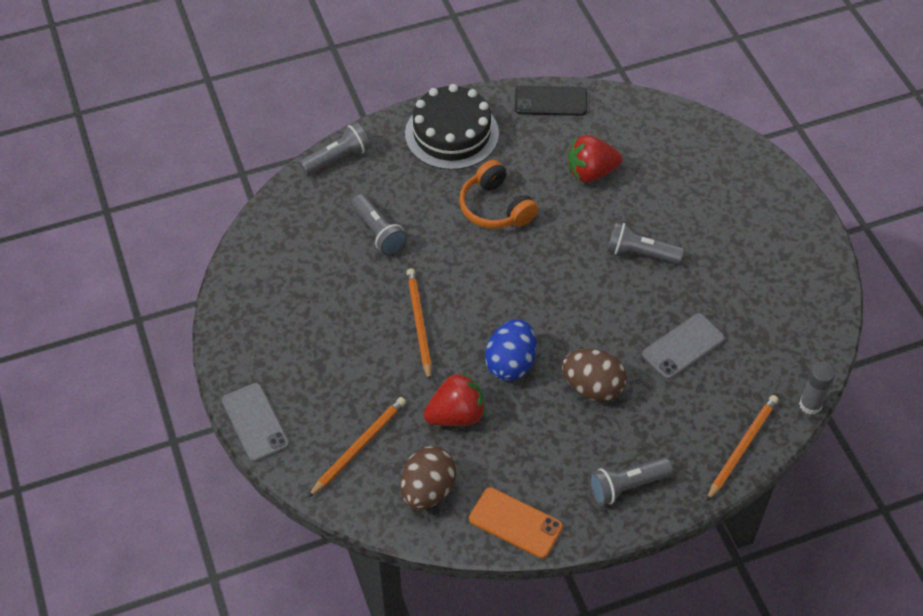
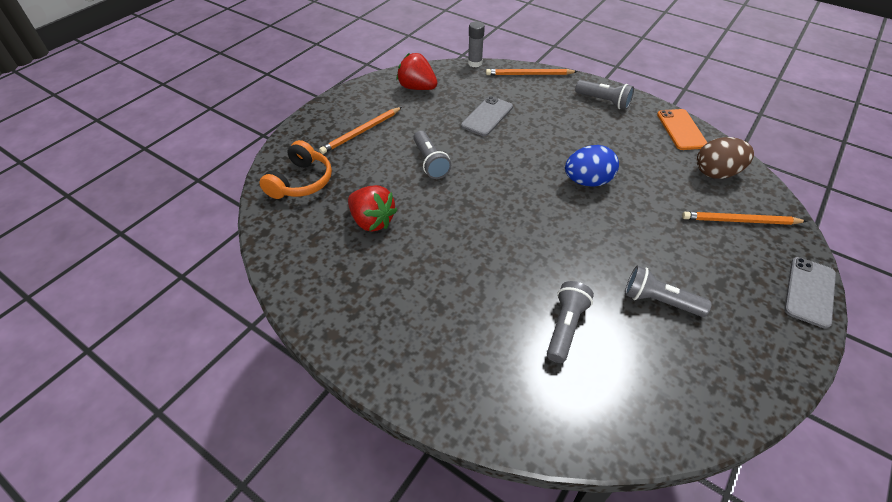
camera: 125 degrees left, 5 degrees down
grey flashlight [300,123,371,175] -> grey flashlight moved to [625,266,712,317]
black cake [405,84,499,170] -> none
orange pencil [407,268,432,381] -> orange pencil moved to [319,107,402,154]
red strawberry [424,372,486,426] -> red strawberry moved to [397,53,438,90]
orange headphones [459,160,538,229] -> orange headphones moved to [259,140,332,199]
black phone [515,86,587,116] -> none
brown egg [562,349,627,402] -> none
grey phone [642,314,725,380] -> grey phone turned 75 degrees counterclockwise [461,96,513,136]

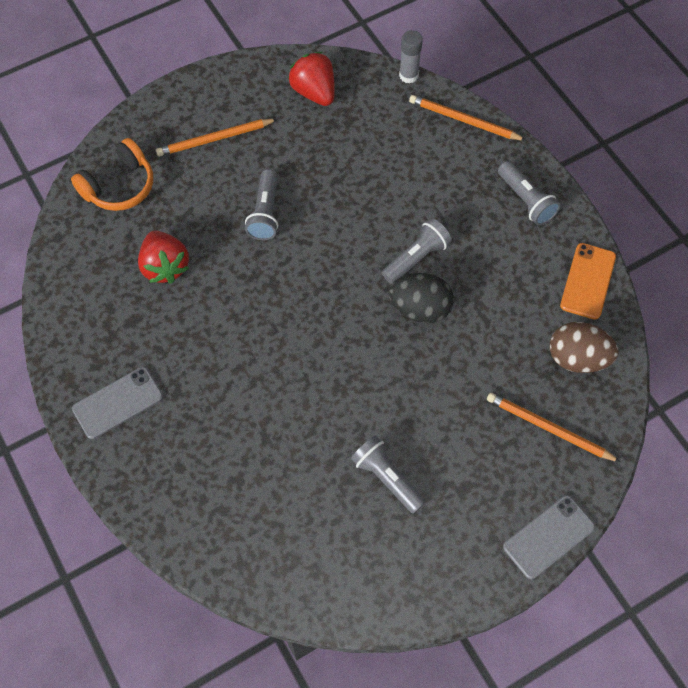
camera: 25 degrees right, 15 degrees up
grey phone [461,96,513,136] -> grey phone moved to [72,367,163,439]
grey flashlight [547,281,594,363] -> grey flashlight moved to [382,218,452,284]
blue egg [565,145,619,187] -> black egg [388,273,454,323]

